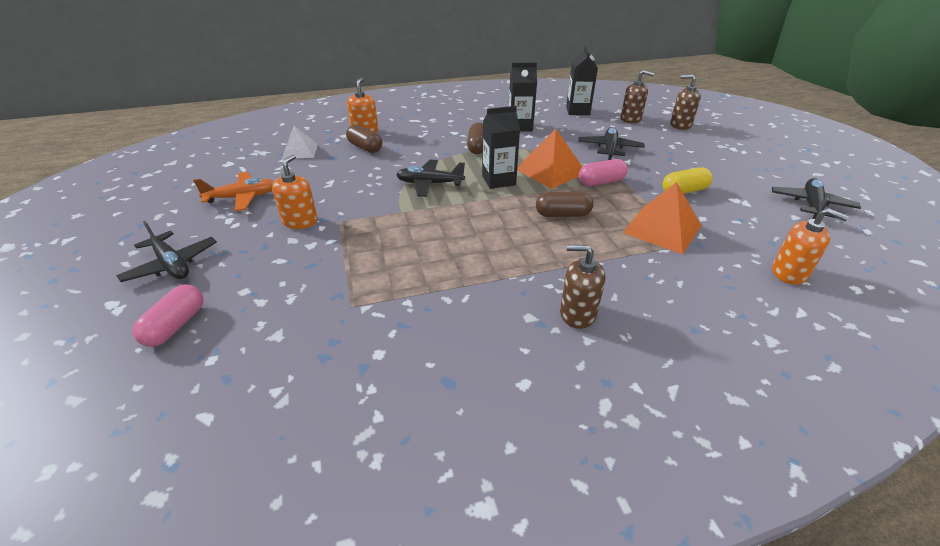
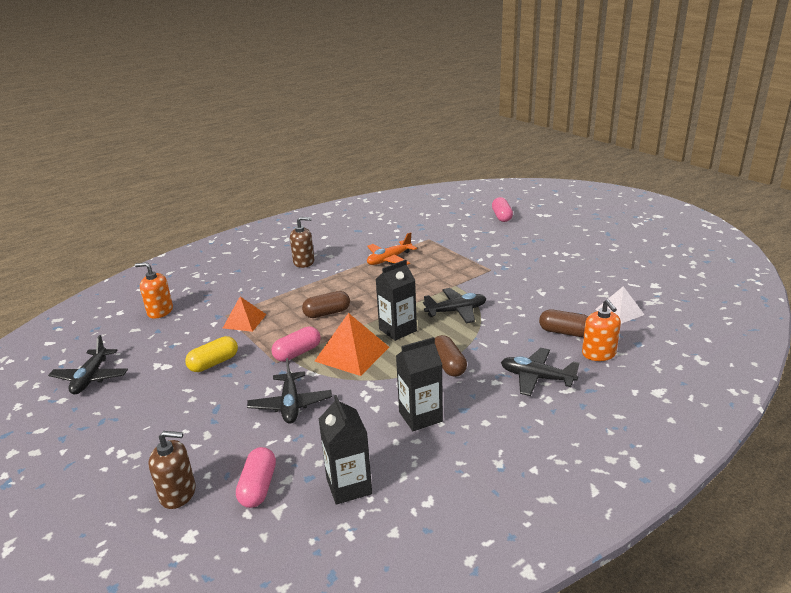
camera: 160 degrees right, 10 degrees down
black plane [117,221,217,282] -> black plane moved to [501,348,580,396]
orange plane [193,172,274,211] -> orange plane moved to [367,232,417,265]
orange soap dispenser [272,154,318,229] -> none
brown soap dispenser [621,70,654,124] -> pink capsule [236,447,276,508]
orange pyramid [622,182,701,254] -> orange pyramid [223,296,267,332], size x0.66

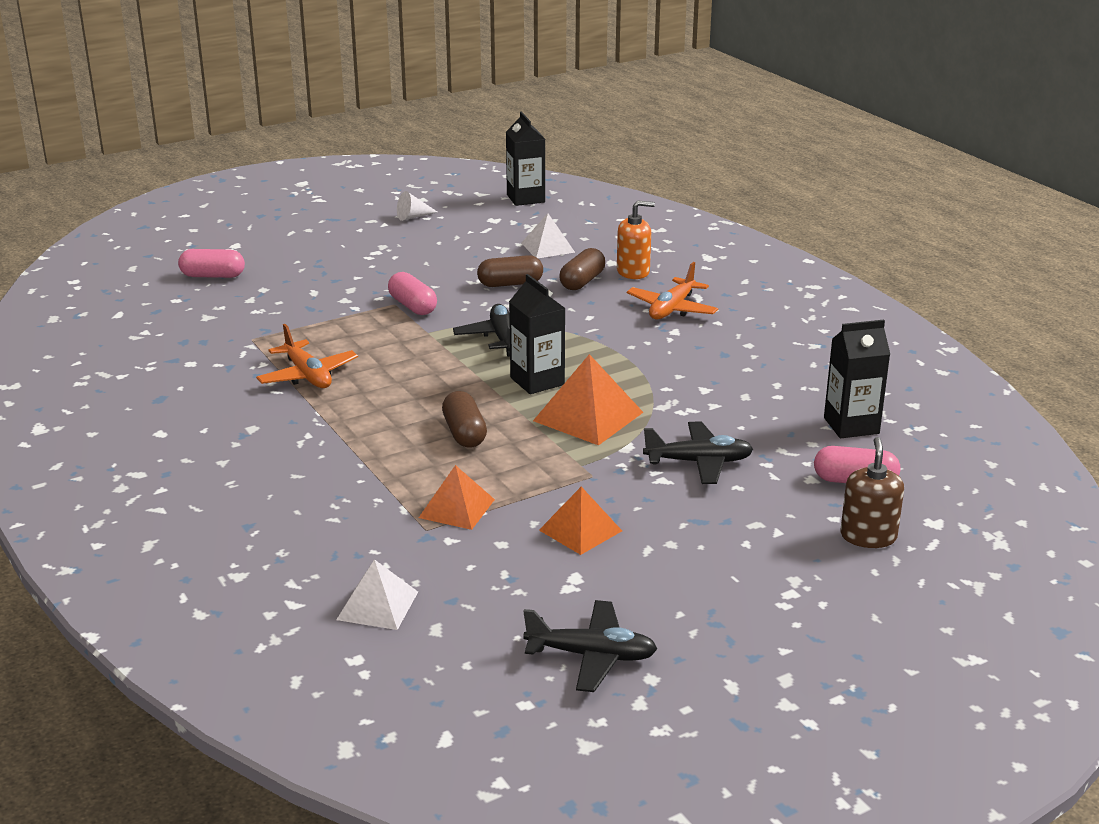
camera: 85 degrees left, 0 degrees up
orange soap dispenser [135,262,173,319] -> white pyramid [336,559,418,630]
yellow capsule [185,336,238,372] -> orange pyramid [539,487,622,555]
pink capsule [272,327,321,362] -> pink capsule moved to [388,272,437,315]
brown soap dispenser [290,217,314,268] -> none
black carton [396,337,443,431] -> black carton moved to [506,111,545,206]
brown capsule [435,335,467,377] -> brown capsule moved to [477,255,543,287]
black plane [501,348,580,396] -> orange plane [627,262,718,319]
none -> white cone [397,191,437,221]

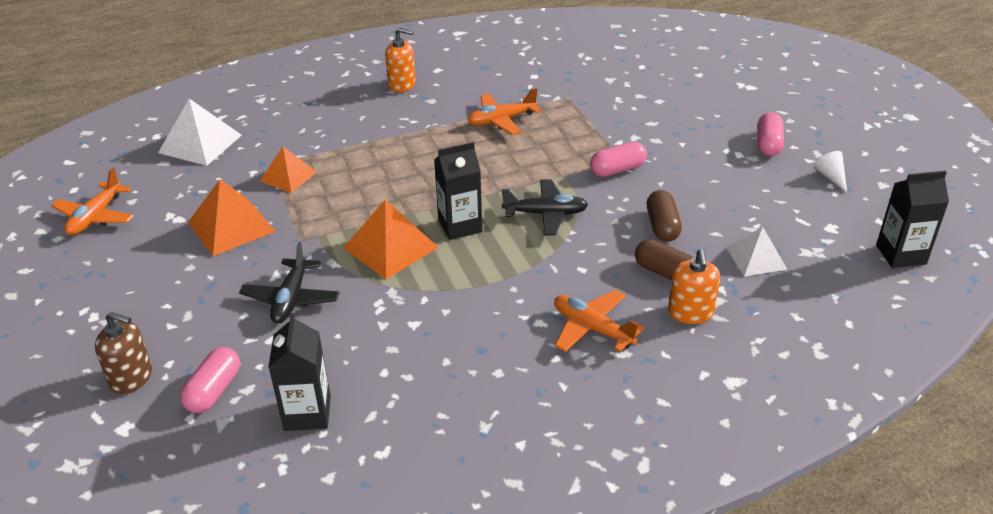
camera: 100 degrees right, 10 degrees up
pink capsule [178,249,245,278] -> pink capsule moved to [757,112,784,156]
white pyramid [336,559,418,630] -> white pyramid [158,99,242,166], size x1.52
brown capsule [442,391,487,448] -> none
black plane [523,600,657,692] -> orange plane [51,168,134,235]
orange pyramid [539,487,622,555] -> orange pyramid [188,179,276,256], size x1.52
none -> orange soap dispenser [385,28,416,92]

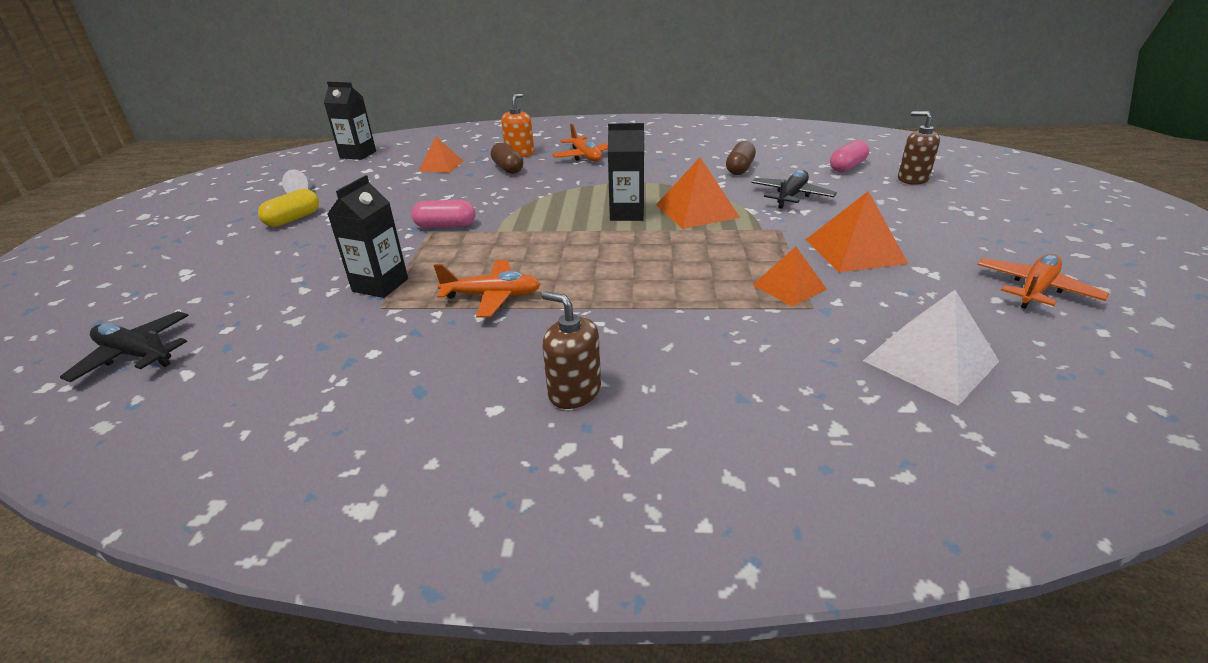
camera: 155 degrees left, 5 degrees down
black carton [269,313,331,431] -> black carton moved to [328,175,408,298]
orange soap dispenser [385,28,416,92] -> brown soap dispenser [542,291,601,409]
black plane [501,179,588,235] -> black plane moved to [60,311,189,382]
brown capsule [647,190,682,242] -> brown capsule moved to [726,141,756,175]
white pyramid [726,227,787,276] -> orange pyramid [419,137,463,173]
pink capsule [757,112,784,156] -> yellow capsule [258,189,319,227]

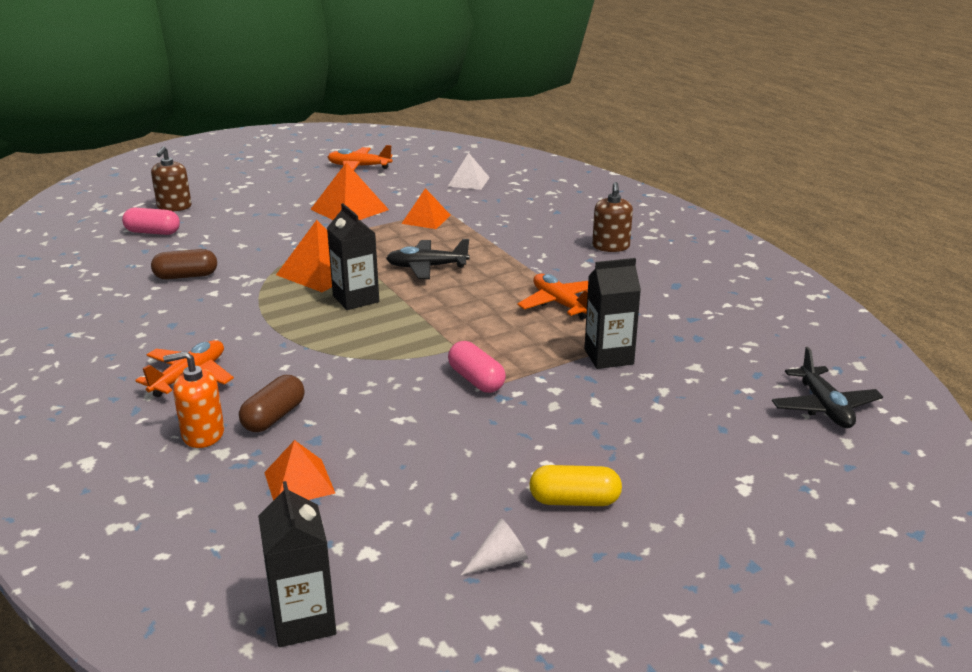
camera: 125 degrees left, 5 degrees down
black plane [751,170,837,209] -> black plane moved to [386,239,470,279]
white pyramid [863,290,999,406] -> white pyramid [448,153,490,190], size x0.66

